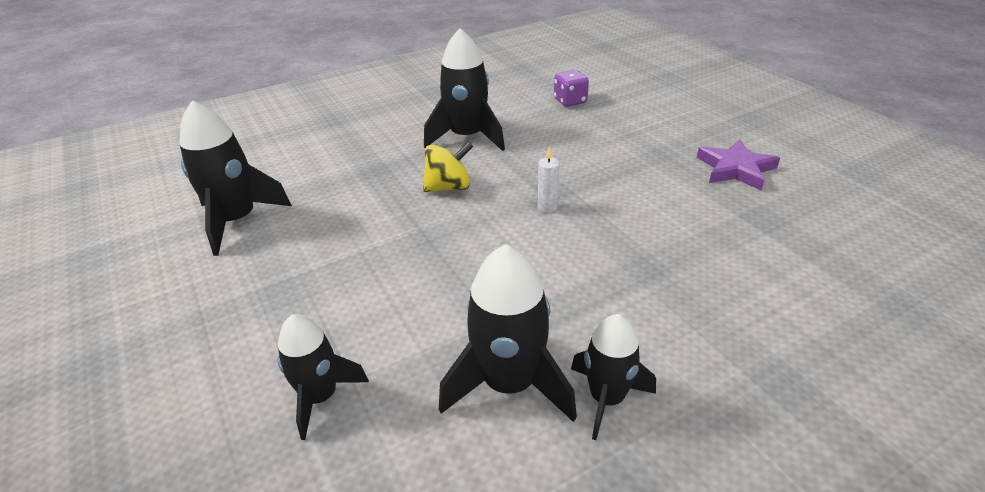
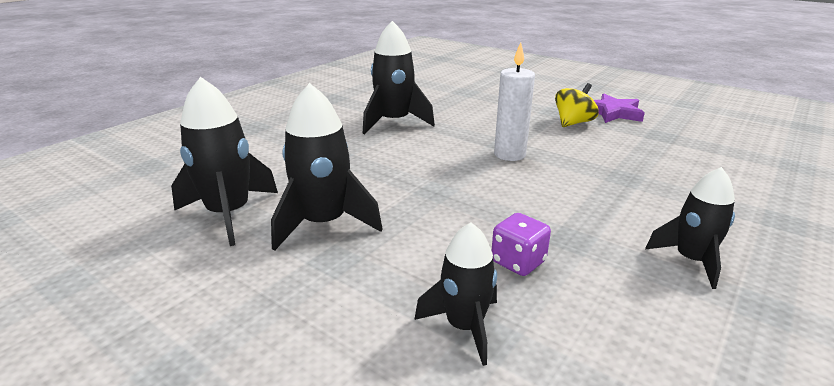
camera: 25 degrees left, 10 degrees down
yellow spinning top [423,142,473,192] -> yellow spinning top moved to [555,83,599,127]
black rocket [439,244,577,422] -> black rocket moved to [271,83,383,251]
white candle [538,146,560,213] -> white candle [494,42,535,161], size x1.83
purple dice [554,70,589,107] -> purple dice moved to [491,213,551,276]

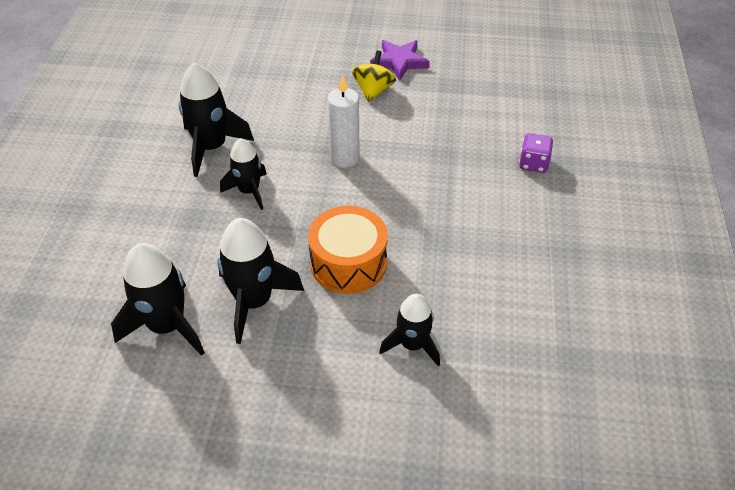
camera: 30 degrees left, 20 degrees up
purple dice [491,213,551,276] -> purple dice moved to [519,133,553,173]
black rocket [645,167,735,289] -> black rocket moved to [220,138,267,210]
none -> orange drum [308,206,388,294]

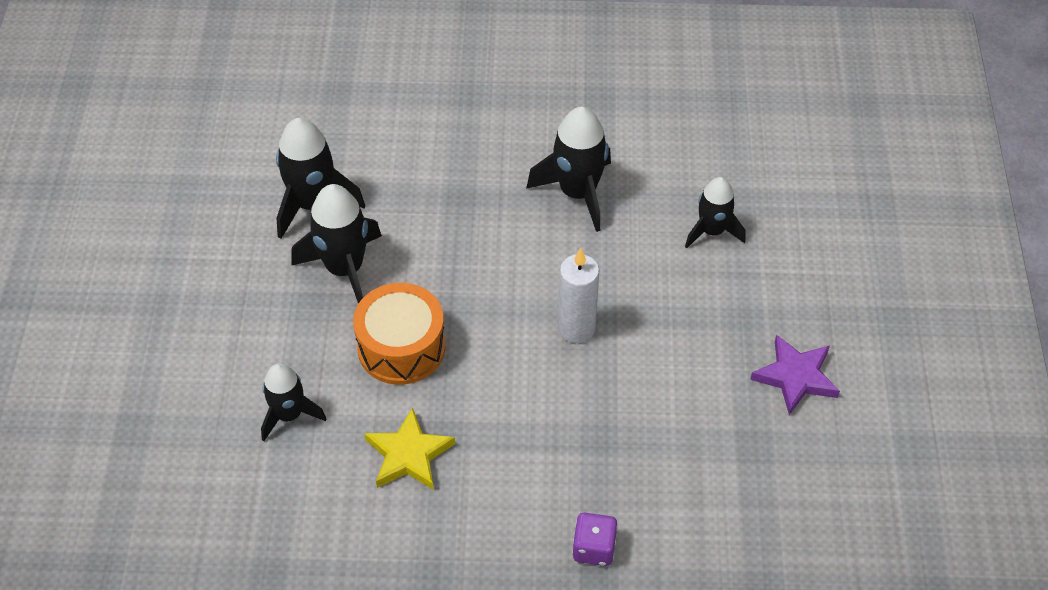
camera: 85 degrees right, 5 degrees up
black rocket [220,138,267,210] -> black rocket moved to [685,177,746,248]
yellow spinning top [352,50,396,102] -> none
none -> yellow star [364,407,455,490]

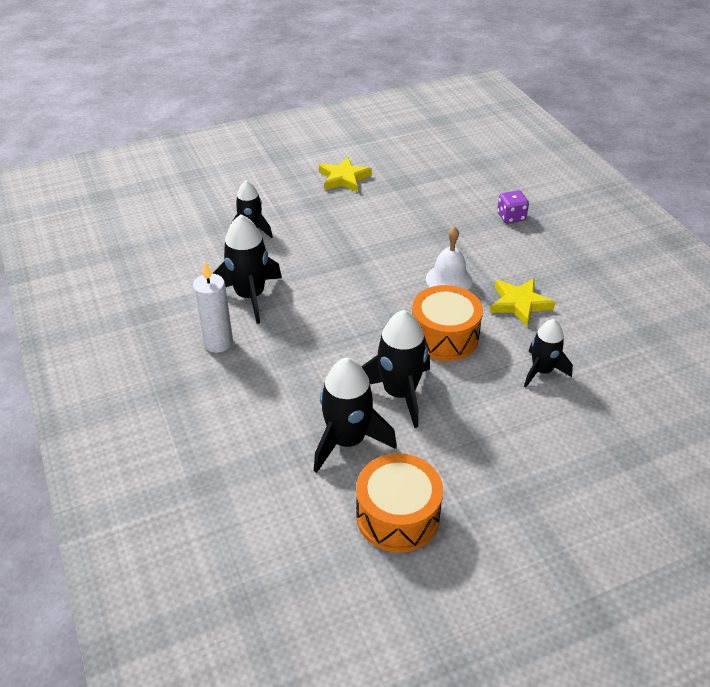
camera: 115 degrees left, 10 degrees down
white candle [558,248,599,343] -> white candle moved to [193,261,233,353]
purple star [750,335,840,415] -> yellow star [319,156,372,192]
none -> orange drum [356,453,443,553]
none -> white bell [426,227,472,290]

